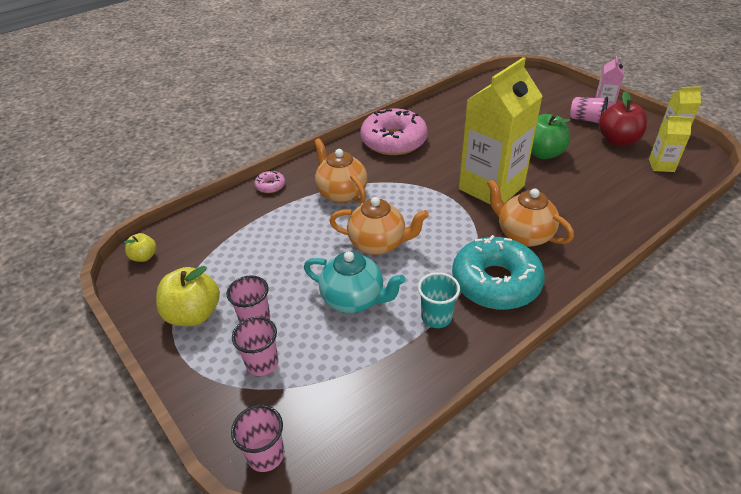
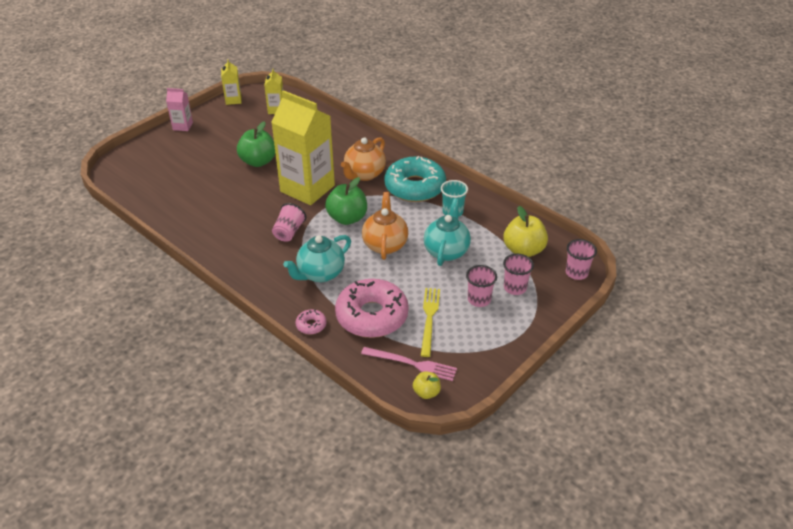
camera: 100 degrees left, 0 degrees up
yellow apple [156,266,220,326] -> yellow apple moved to [504,206,548,257]
orange teapot [314,138,367,203] -> turquoise teapot [283,235,351,282]
pink donut [360,109,428,155] -> pink donut moved to [335,279,409,338]
pink cup [570,97,608,123] -> pink cup moved to [272,203,306,242]
red apple [599,91,647,146] -> none
none -> green apple [325,177,367,225]
none -> pink fork [361,347,457,381]
none -> yellow fork [421,288,440,357]

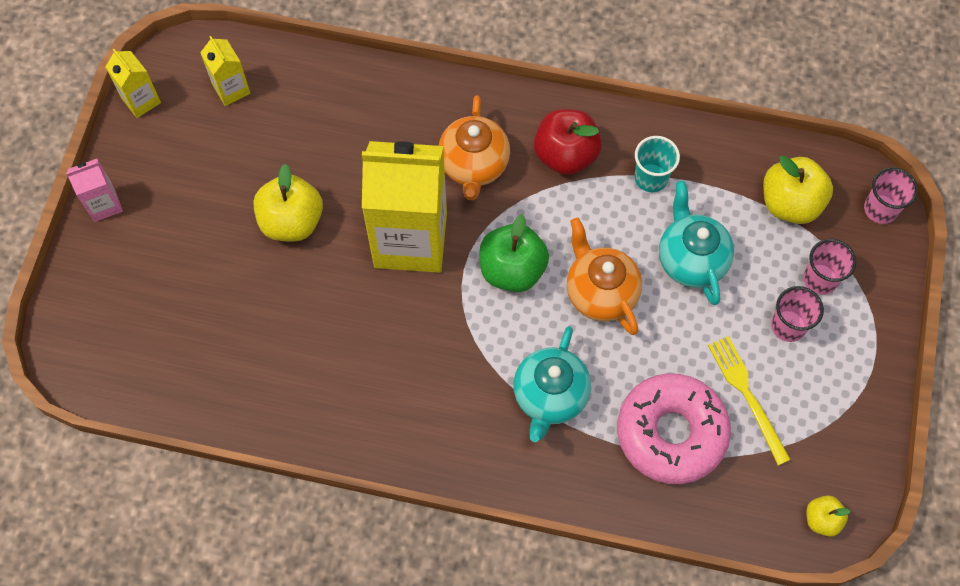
camera: 30 degrees left, 25 degrees up
green apple [237,121,275,167] -> yellow apple [253,164,323,241]
pink cup [272,203,306,242] -> none
pink donut [296,309,326,335] -> none
pink fork [361,347,457,381] -> none
turquoise donut [384,156,446,202] -> red apple [534,109,602,175]

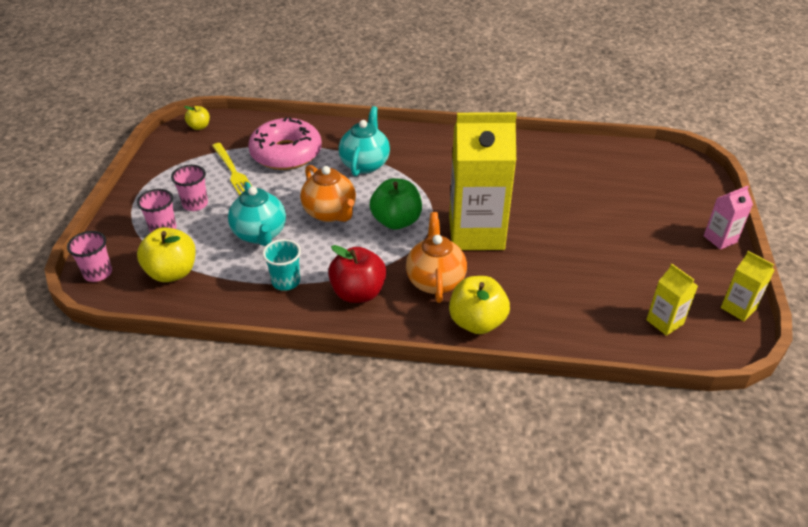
camera: 175 degrees right, 25 degrees down
yellow apple [253,164,323,241] -> yellow apple moved to [449,276,510,334]

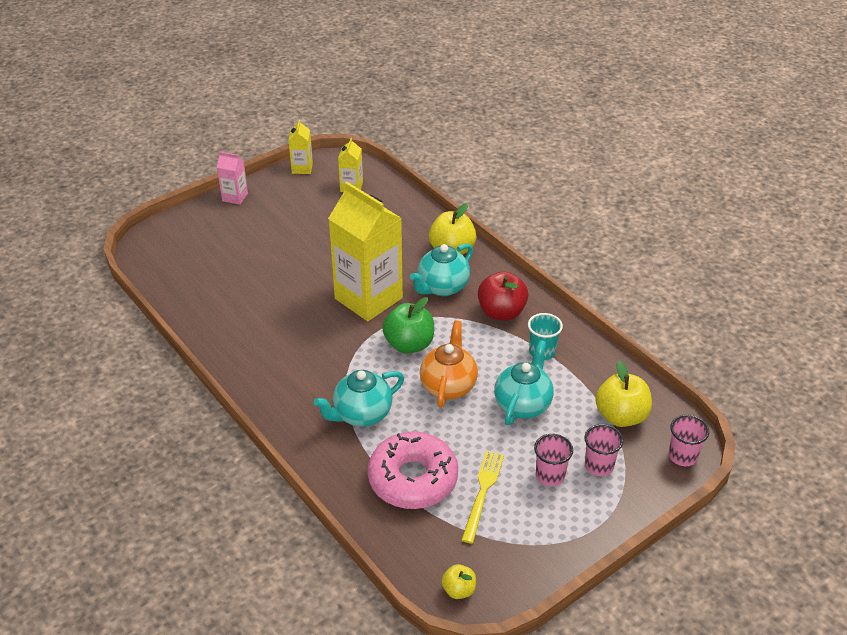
camera: 135 degrees left, 0 degrees up
orange teapot [406,212,467,303] -> turquoise teapot [410,243,473,296]

